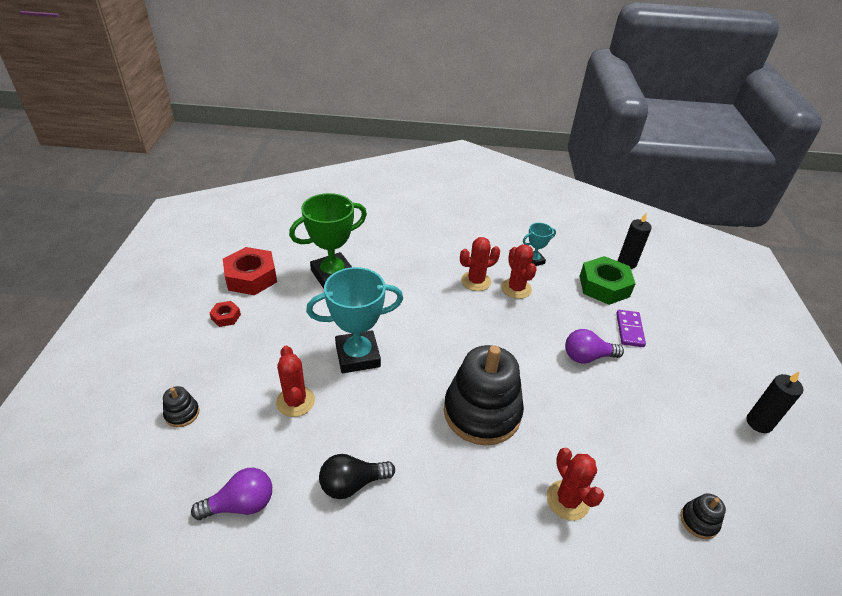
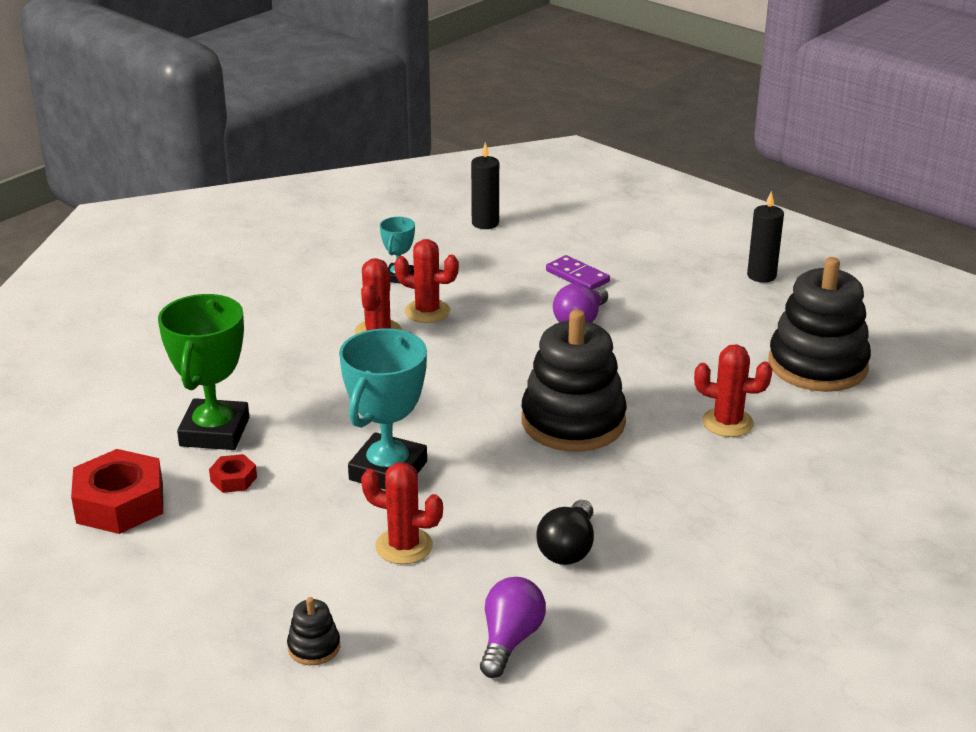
camera: 50 degrees left, 10 degrees down
red nut [210,301,241,327] -> red nut moved to [209,454,257,493]
green nut [579,256,636,305] -> none
black stacking toy [680,493,726,539] -> black stacking toy [768,257,871,392], size x2.43

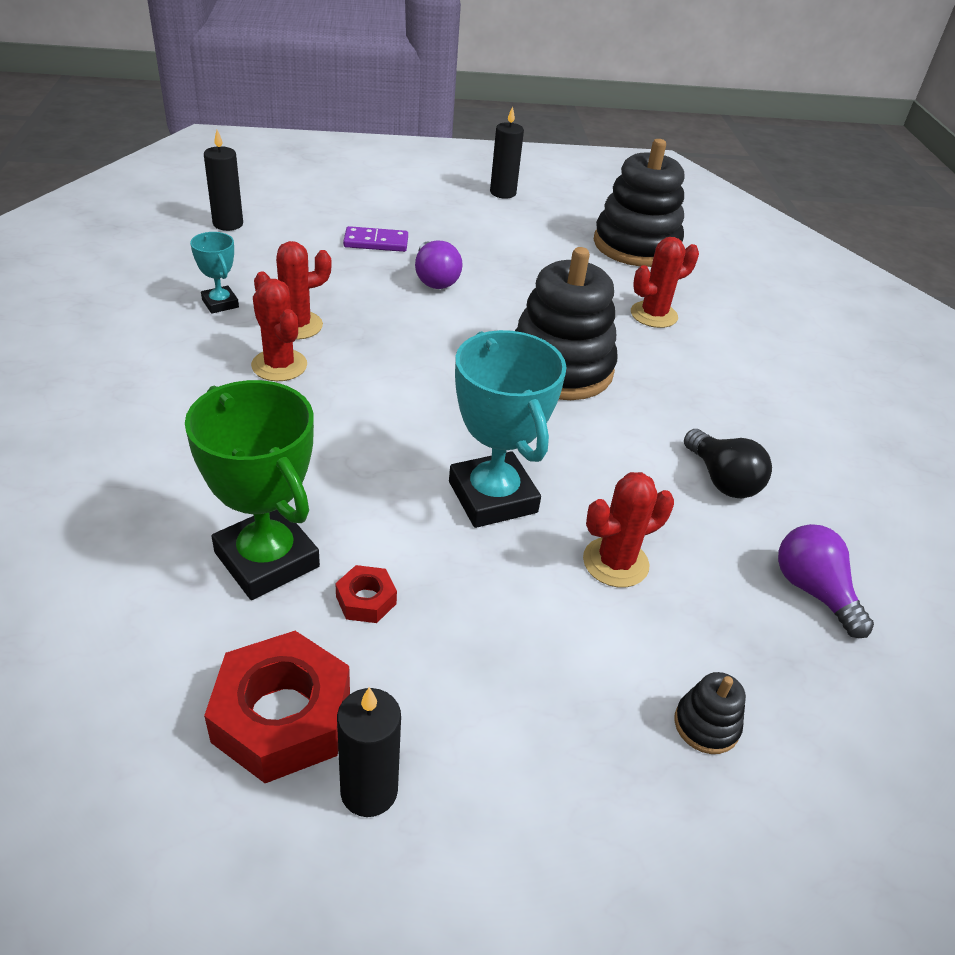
camera: 50 degrees left, 10 degrees up
none -> black candle [337,687,401,817]

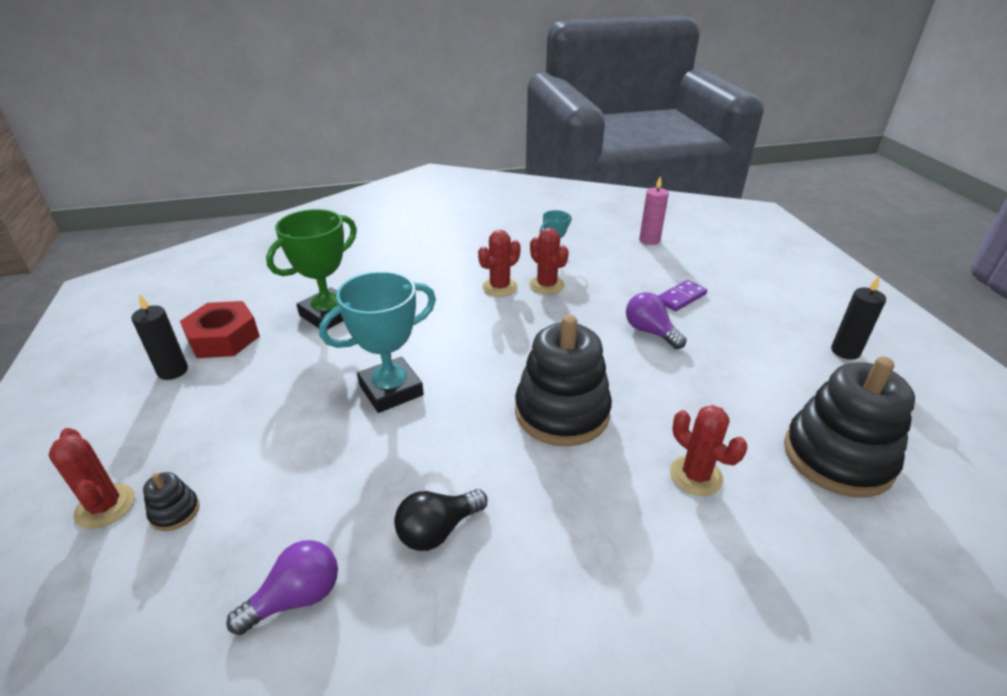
camera: 85 degrees right, 5 degrees down
black candle [204,130,243,231] -> pink candle [639,176,669,245]
red nut [335,565,397,623] -> none
purple domino [343,226,408,252] -> purple domino turned 60 degrees clockwise [658,280,707,311]
purple light bulb [415,240,463,289] -> purple light bulb turned 75 degrees clockwise [626,292,686,349]
red cactus [583,472,674,587] -> red cactus moved to [49,428,135,529]

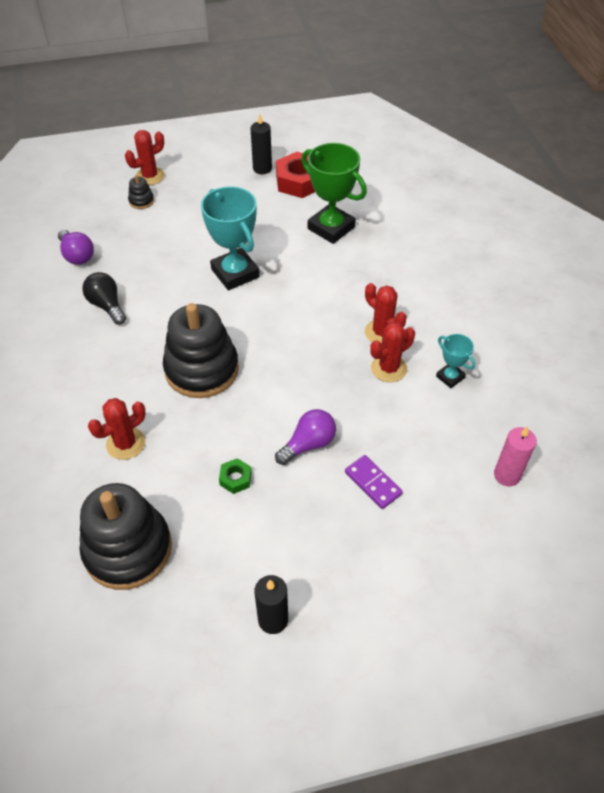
camera: 90 degrees right, 15 degrees up
none -> green nut [219,458,252,494]

